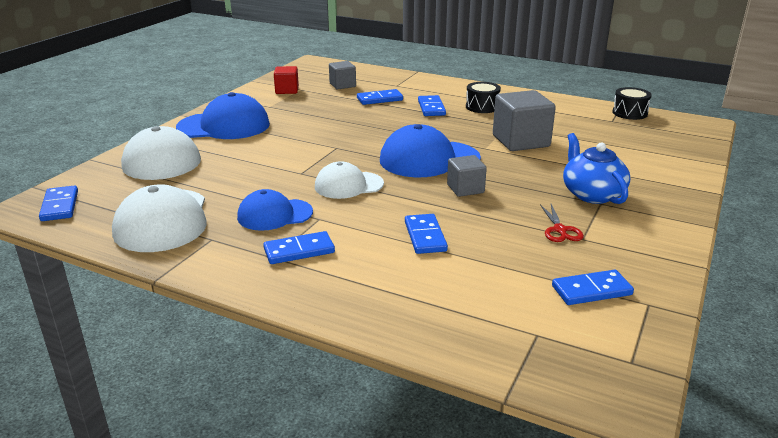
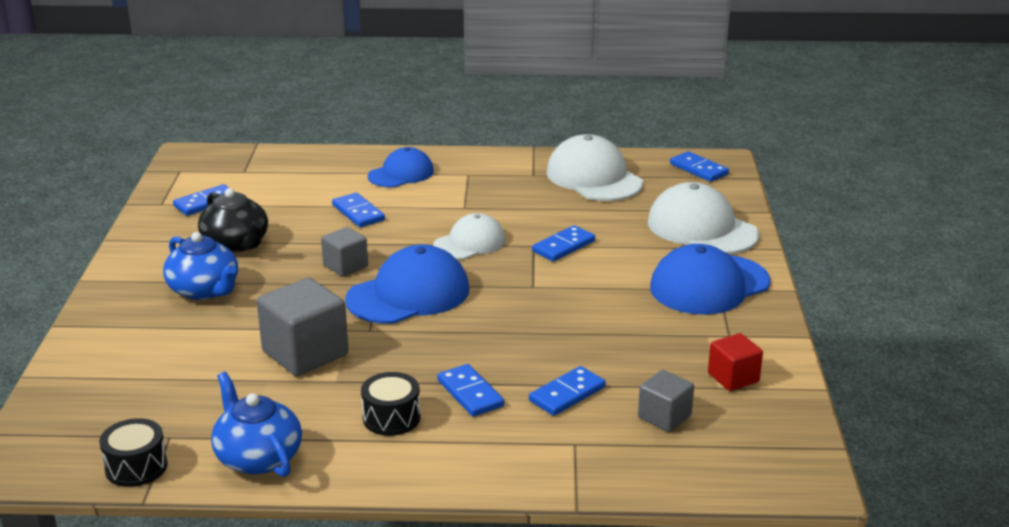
camera: 155 degrees right, 0 degrees up
blue cap [237,189,313,231] -> blue cap moved to [368,147,434,187]
blue domino [263,231,335,264] -> blue domino moved to [532,225,595,262]
red scissors [540,204,584,242] -> black teapot [198,188,268,253]
none -> blue teapot [211,372,302,477]

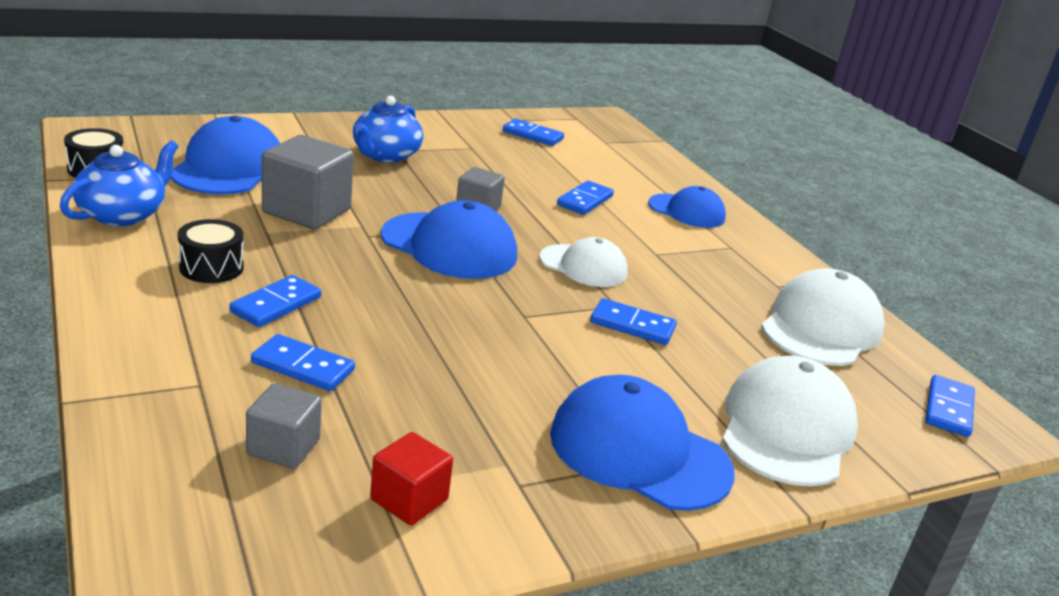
camera: 60 degrees right, 0 degrees up
black teapot [198,188,268,253] -> none
none -> blue cap [171,115,280,195]

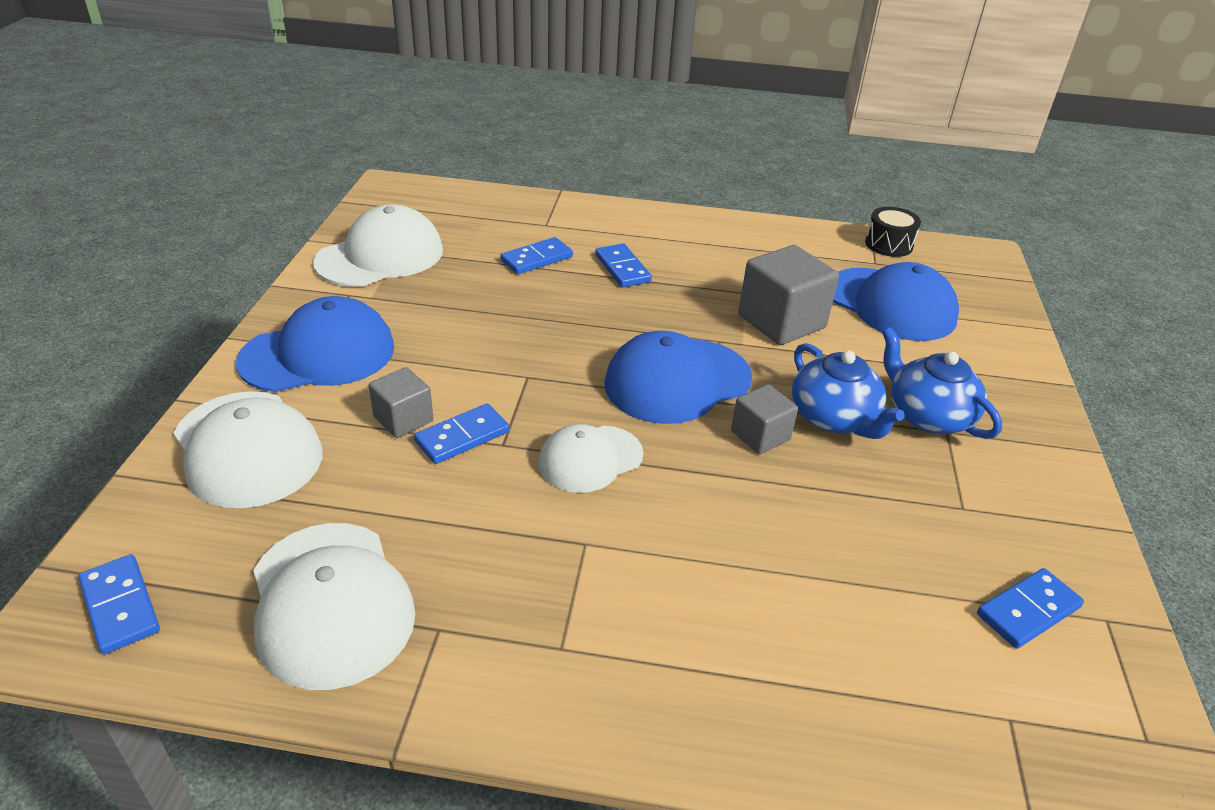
camera: 125 degrees right, 10 degrees up
blue teapot [60,140,178,226] -> blue teapot moved to [792,343,905,439]
black drum [178,219,244,283] -> none
grey cube [246,383,322,469] -> grey cube moved to [369,367,433,438]
red cube [370,432,453,525] -> white cap [313,204,443,287]
blue domino [557,181,614,215] -> none
blue cap [648,186,726,228] -> none

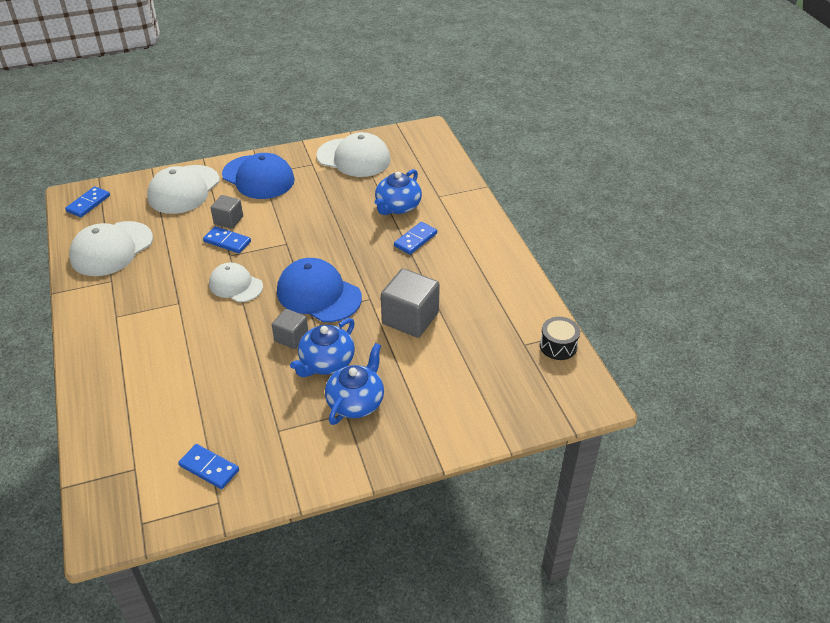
camera: 65 degrees right, 5 degrees up
blue domino [500,237,573,274] -> blue teapot [375,169,422,215]
blue cap [833,262,959,341] -> none

